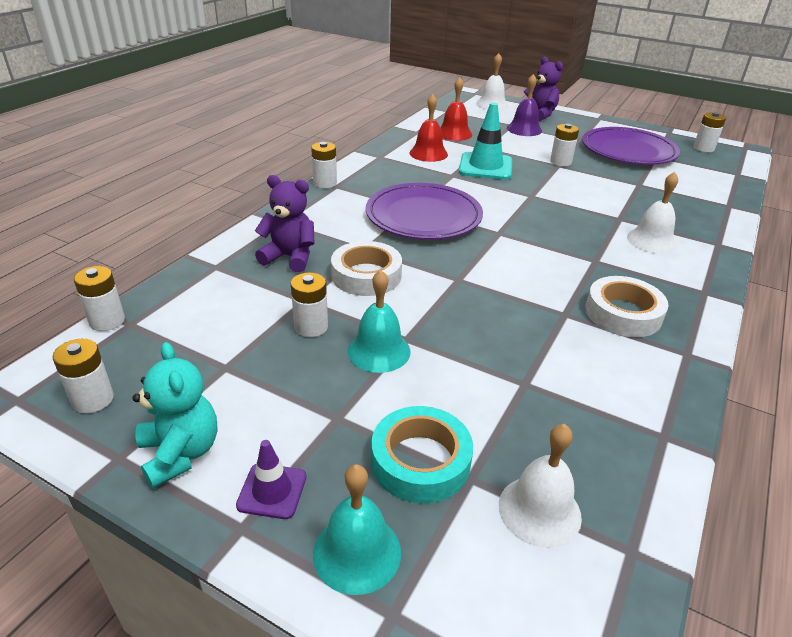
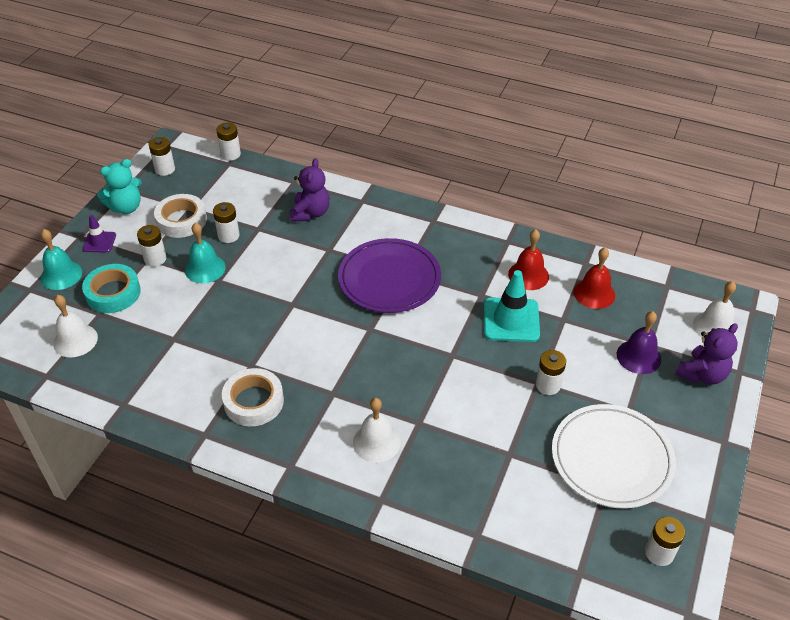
camera: 85 degrees right, 10 degrees up
white battery [311,142,337,188] -> white battery moved to [137,225,167,267]
white tape [331,241,402,296] -> white tape moved to [154,194,207,238]
purple plate [582,127,680,165] -> white plate [552,404,676,508]

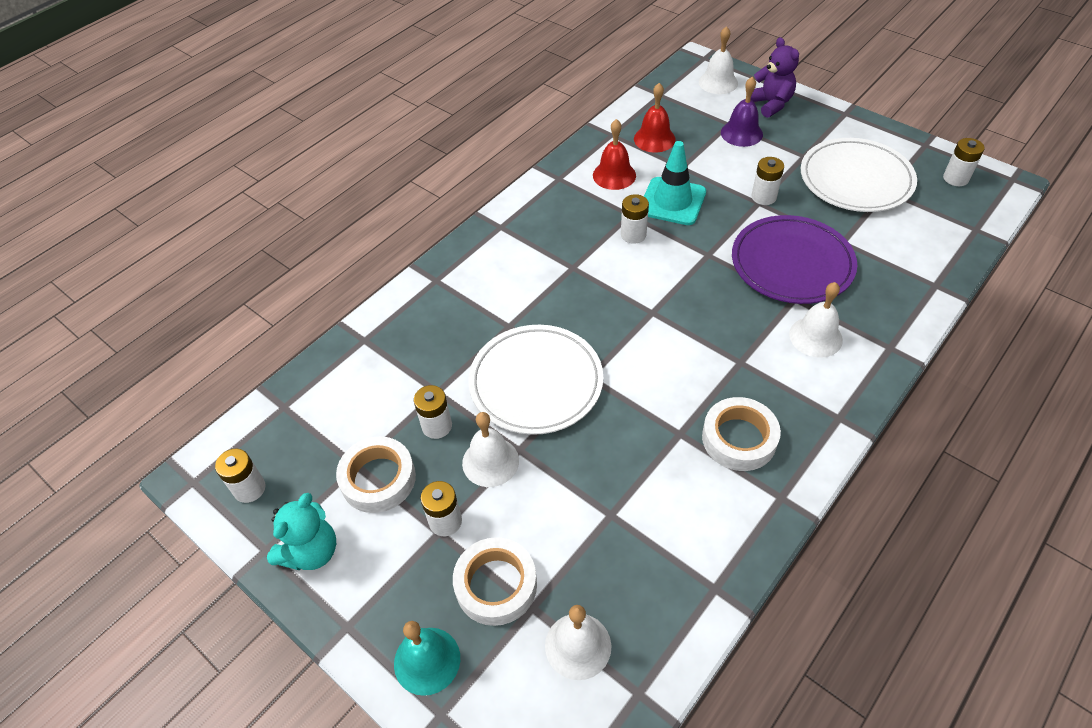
camera: 70 degrees left, 5 degrees up
purple traffic cone [82,215,116,253] -> none
turquoise tape [82,264,141,313] -> white tape [453,537,537,626]
turquoise teddy bear [97,159,142,214] -> turquoise teddy bear turned 45 degrees clockwise [267,493,336,571]
turquoise bell [185,223,226,283] -> white bell [462,412,519,487]
white battery [217,122,241,161] -> white battery moved to [621,194,649,244]
purple teddy bear [290,158,330,222] -> none
purple plate [338,238,441,313] -> purple plate moved to [732,215,857,304]
none -> white plate [468,325,603,435]

